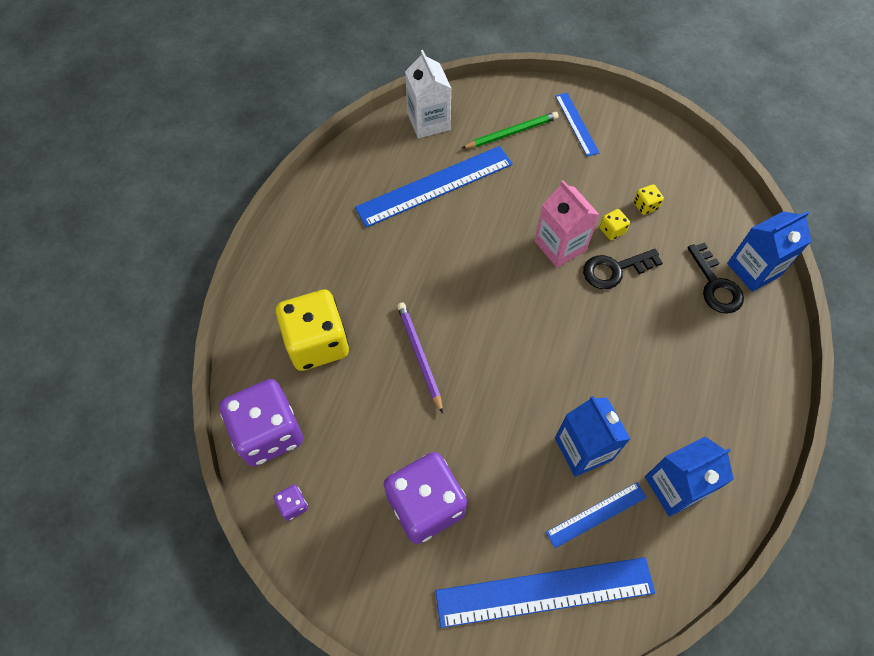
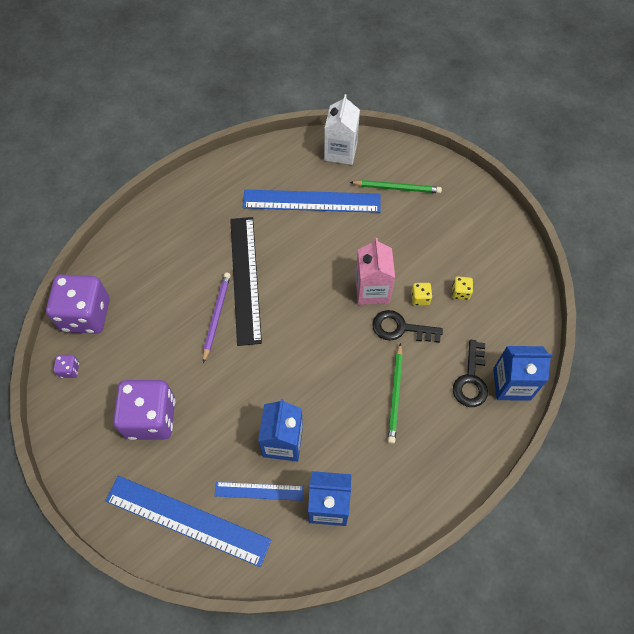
camera: 30 degrees right, 0 degrees up
yellow dice [276,289,349,371] -> none
blue ruler [555,93,600,156] -> none
none -> black ruler [230,217,262,346]
none -> green pencil [388,343,403,444]

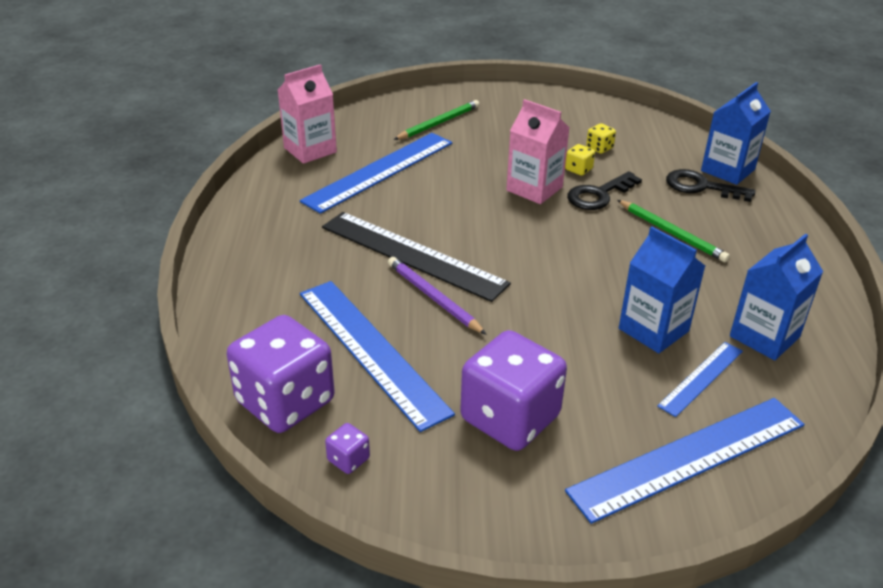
camera: 50 degrees left, 25 degrees down
white carton [324,94,360,165] -> none
black key [453,340,488,407] -> black key turned 150 degrees clockwise [666,169,755,202]
none -> pink carton [278,64,337,164]
none -> blue ruler [300,281,455,432]

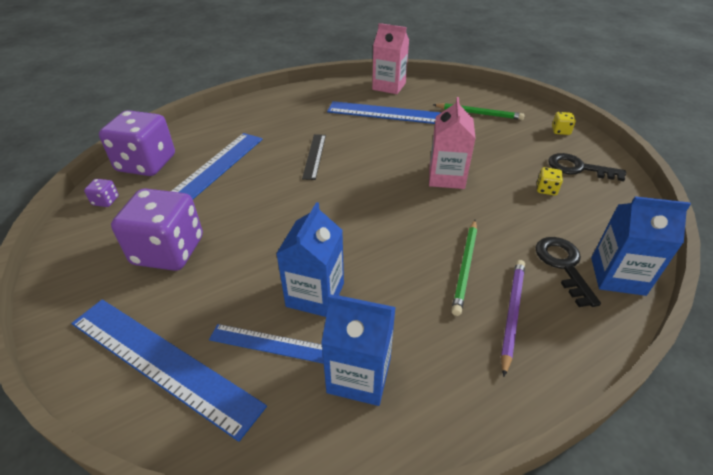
camera: 60 degrees right, 5 degrees up
black ruler [322,212,511,302] -> black ruler [302,134,326,180], size x0.53
purple pencil [388,257,487,335] -> purple pencil moved to [501,260,525,377]
yellow dice [565,144,595,176] -> yellow dice moved to [552,112,576,135]
black key [567,172,642,210] -> black key moved to [548,153,626,181]

